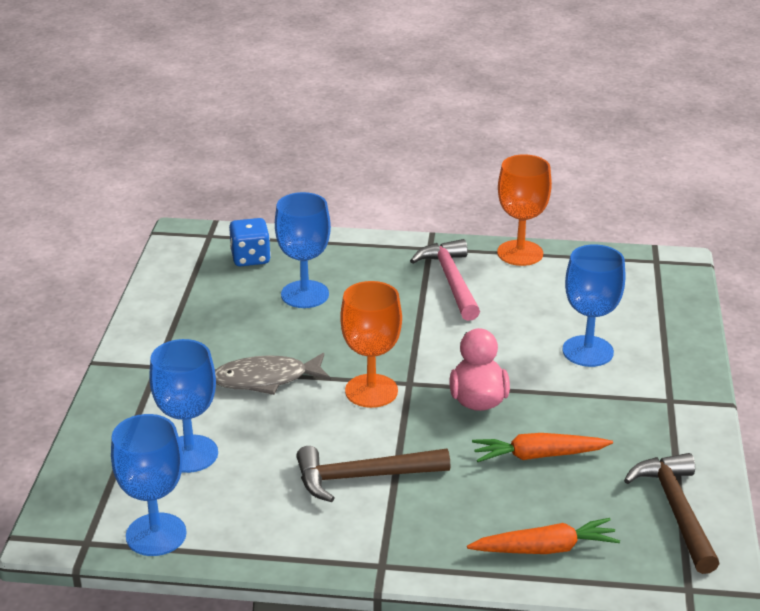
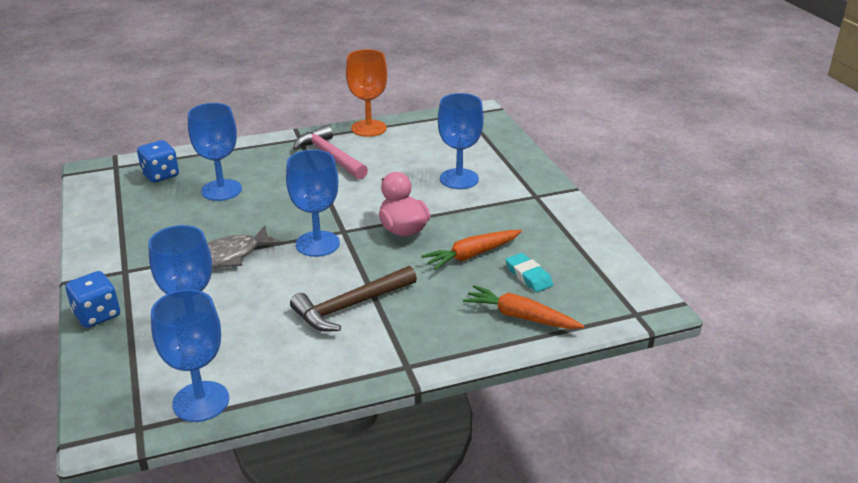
camera: 25 degrees left, 0 degrees up
orange goblet [340,281,402,408] -> blue goblet [286,150,340,257]
orange carrot [467,518,620,554] -> orange carrot turned 120 degrees counterclockwise [463,285,584,329]
brown hammer [624,453,720,574] -> none
none -> blue dice [65,271,120,328]
none -> turquoise eraser [505,253,553,292]

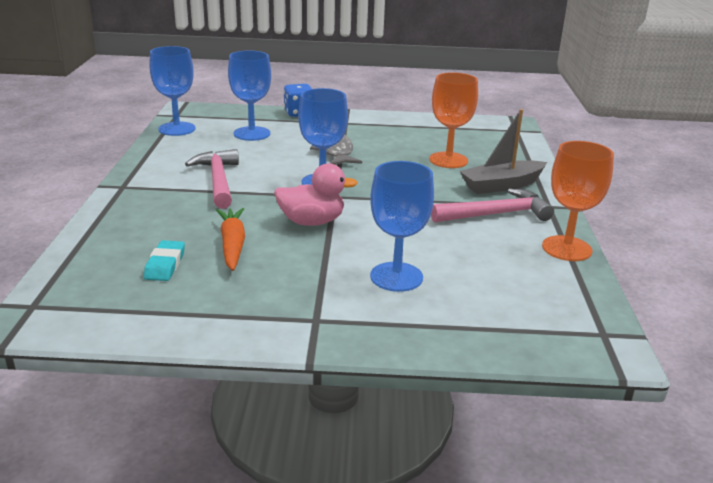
camera: 110 degrees right, 5 degrees down
blue dice [137,140,179,183] -> none
blue goblet [188,103,242,201] -> orange goblet [429,72,478,168]
brown hammer [290,266,417,332] -> pink hammer [185,149,239,209]
orange carrot [463,285,584,329] -> none
turquoise eraser [505,253,553,292] -> turquoise eraser turned 75 degrees counterclockwise [144,240,185,281]
none -> grey boat [460,109,547,194]

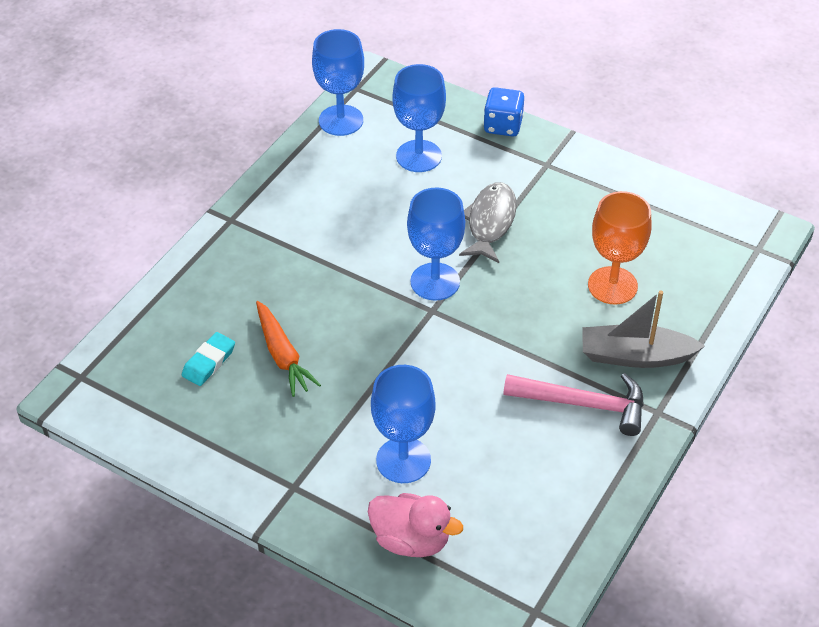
camera: 30 degrees right, 20 degrees up
pink hammer [185,149,239,209] -> none
orange carrot [216,208,245,271] -> orange carrot turned 135 degrees clockwise [256,301,321,397]
pink duck [274,163,358,226] -> pink duck moved to [368,493,463,557]
orange goblet [542,141,614,261] -> none

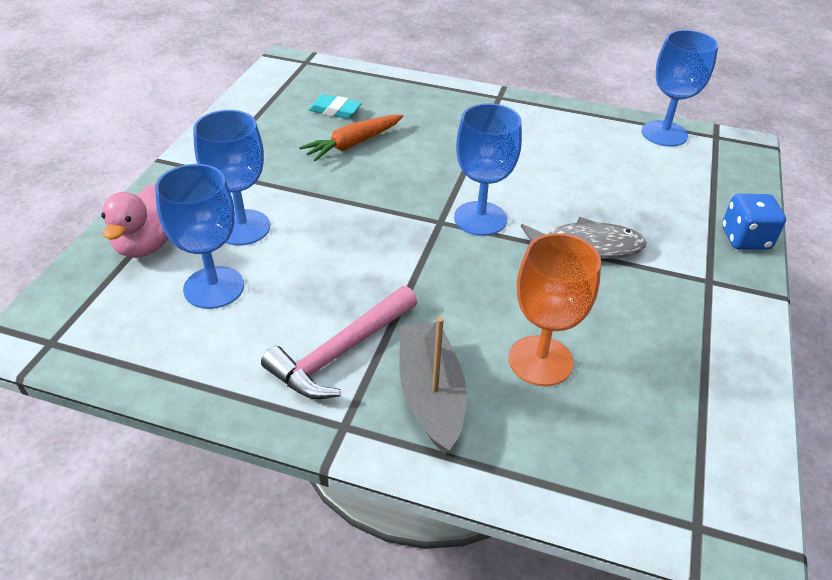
camera: 75 degrees right, 5 degrees down
blue goblet [392,64,446,172] -> blue goblet moved to [155,164,244,309]
pink hammer [503,373,644,436] -> pink hammer turned 45 degrees clockwise [261,286,417,399]

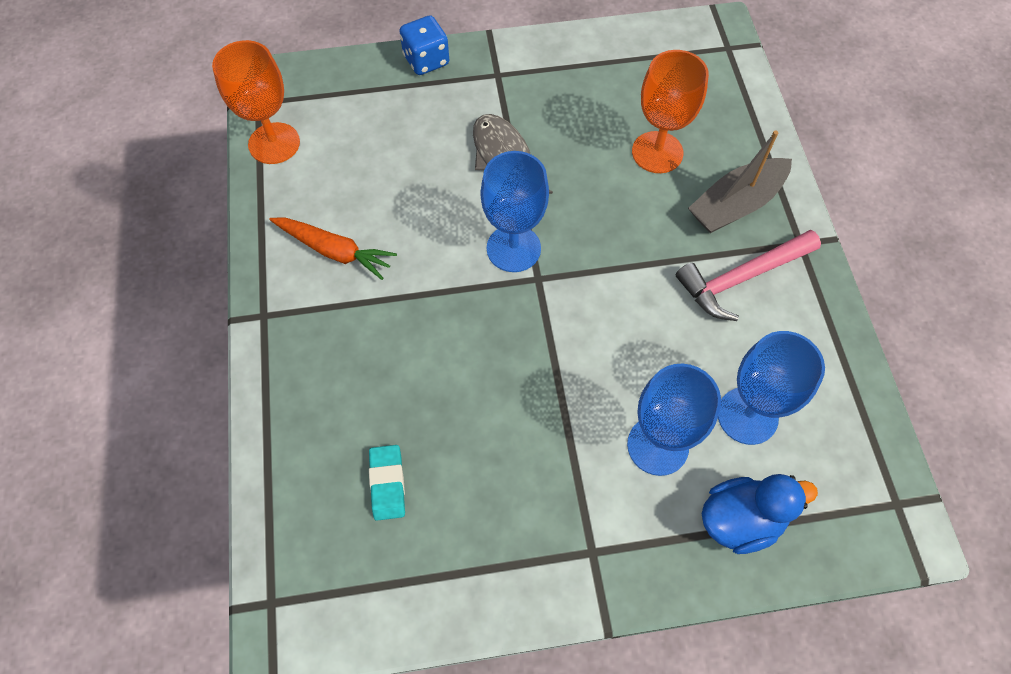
camera: 115 degrees left, 20 degrees up
pink duck [101,184,169,258] -> blue duck [702,474,818,554]
pink hammer [261,286,417,399] -> pink hammer turned 135 degrees clockwise [676,230,821,321]
orange carrot [299,115,403,161] -> orange carrot moved to [269,217,397,280]
blue goblet [642,30,718,147] -> orange goblet [212,40,300,164]

